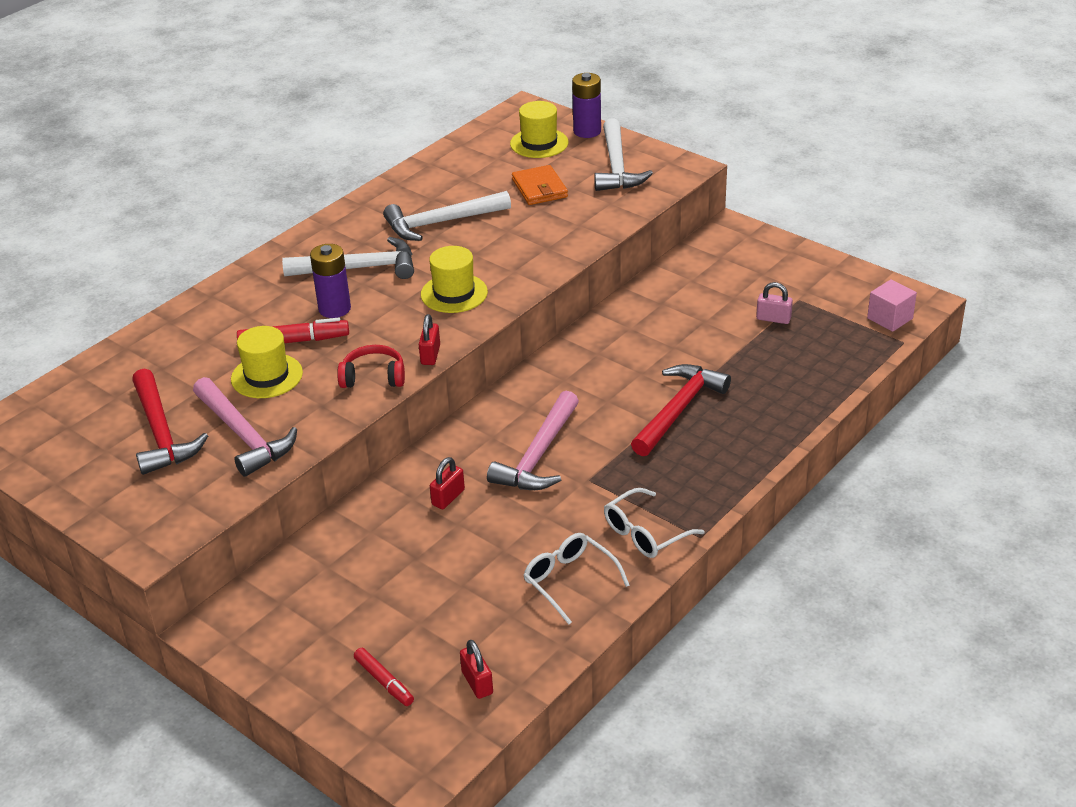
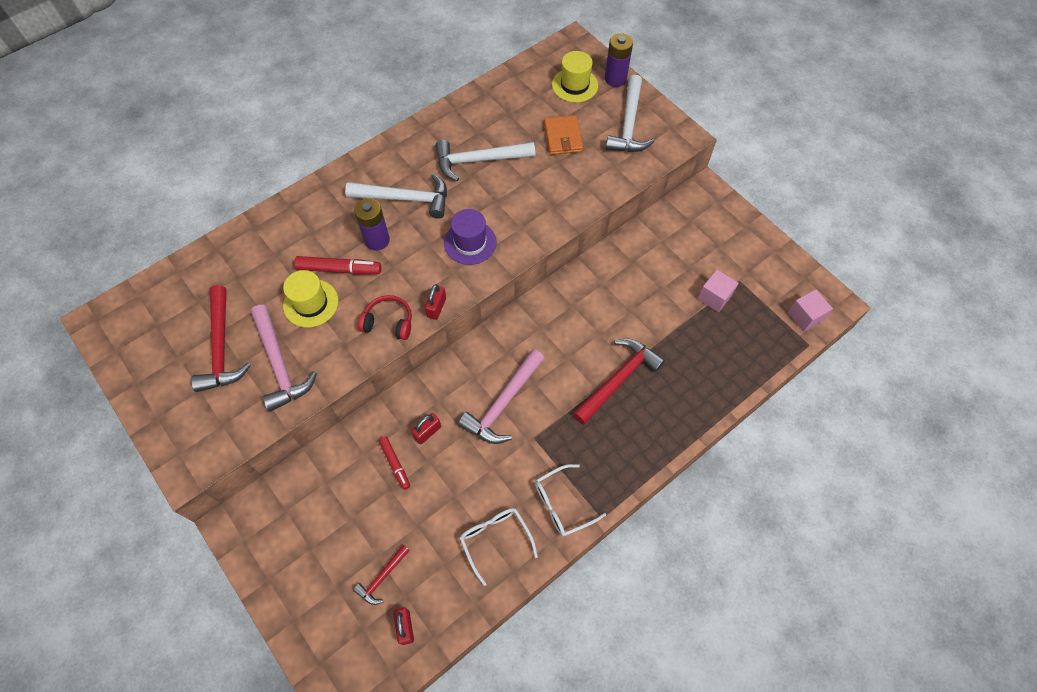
camera: 10 degrees right, 25 degrees up
red marker [354,648,414,706] -> red marker moved to [379,436,410,490]
yellow hat [421,246,488,313] -> purple hat [444,209,496,265]
pink padlock [756,282,793,324] -> pink cube [698,270,738,312]
none -> red hammer [353,545,410,605]

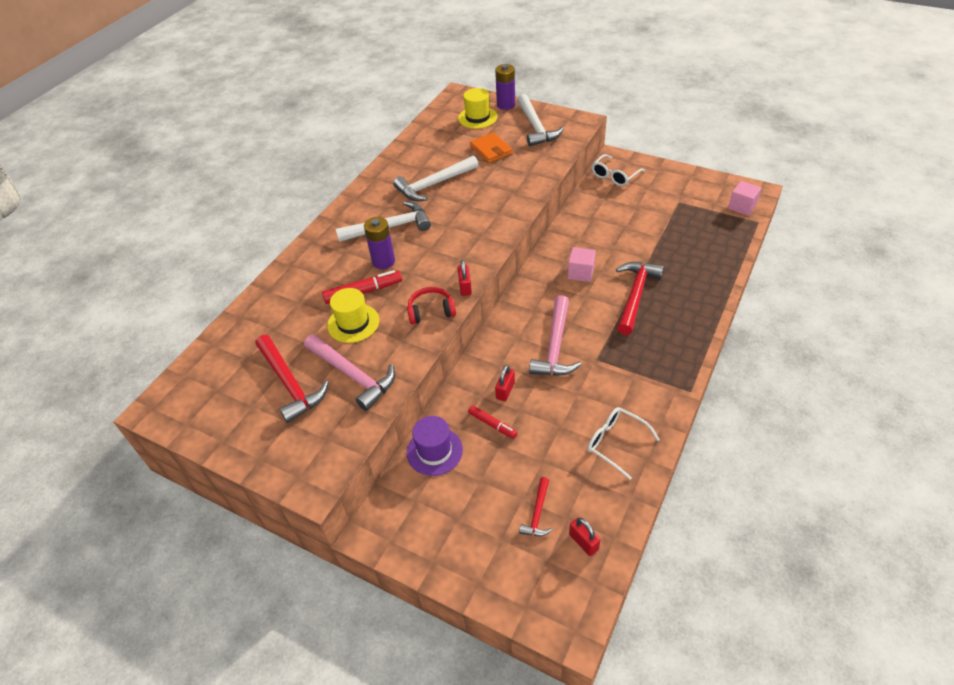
camera: 20 degrees left, 15 degrees down
purple hat [444,209,496,265] -> purple hat moved to [407,416,463,476]
white glasses [535,464,606,536] -> white glasses moved to [592,154,645,186]
pink cube [698,270,738,312] -> pink cube moved to [568,247,596,282]

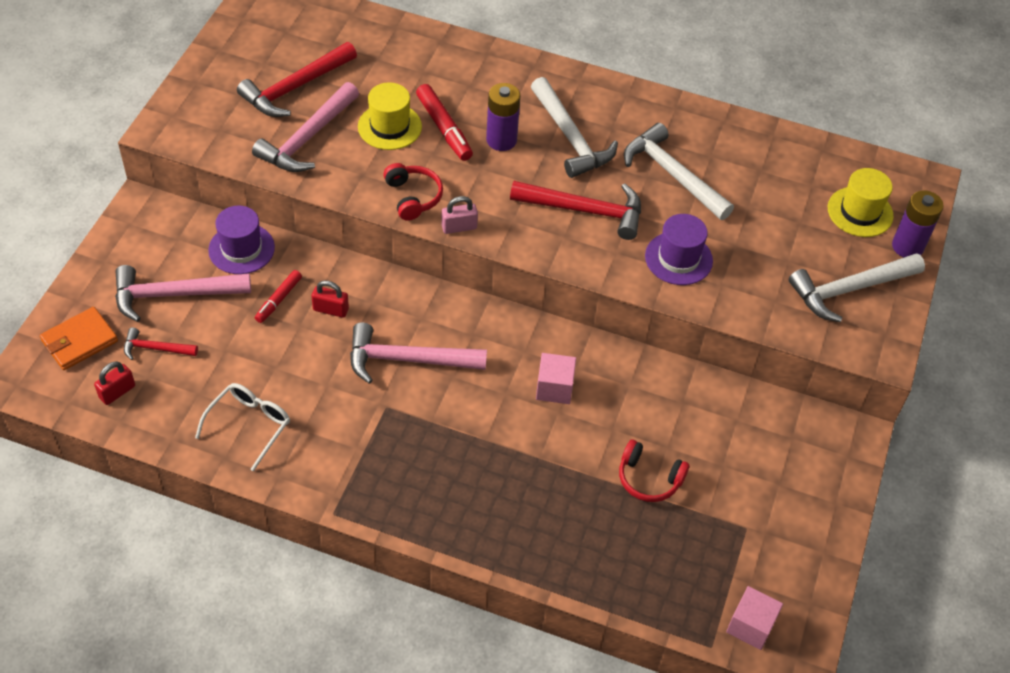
camera: 75 degrees right, 5 degrees up
red padlock [458,260,472,296] -> pink padlock [441,196,478,234]
orange wallet [470,132,513,163] -> orange wallet moved to [40,307,118,370]
white glasses [592,154,645,186] -> none
red hammer [616,262,664,335] -> red hammer moved to [510,181,641,240]
none -> pink hammer [115,265,251,322]
none -> red headphones [619,440,689,502]
none -> purple hat [645,214,713,285]

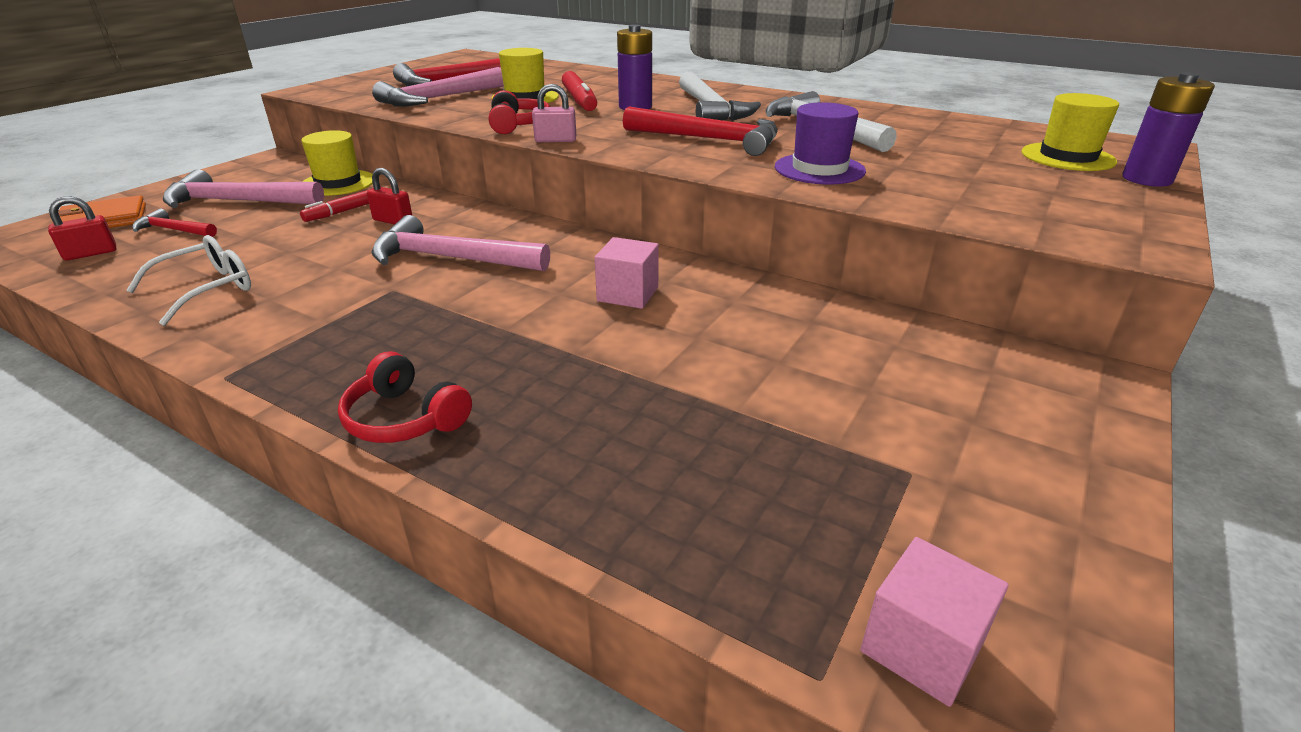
camera: 15 degrees right, 20 degrees down
purple hat [208,206,275,274] -> yellow hat [301,130,373,196]
red headphones [619,440,689,502] -> red headphones moved to [338,351,472,443]
white hammer [789,253,925,322] -> none

